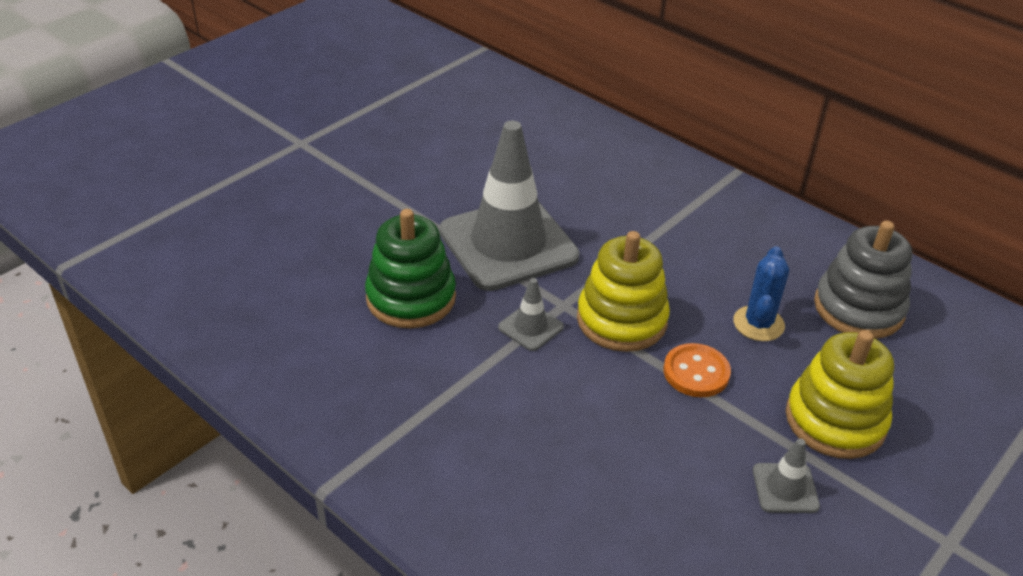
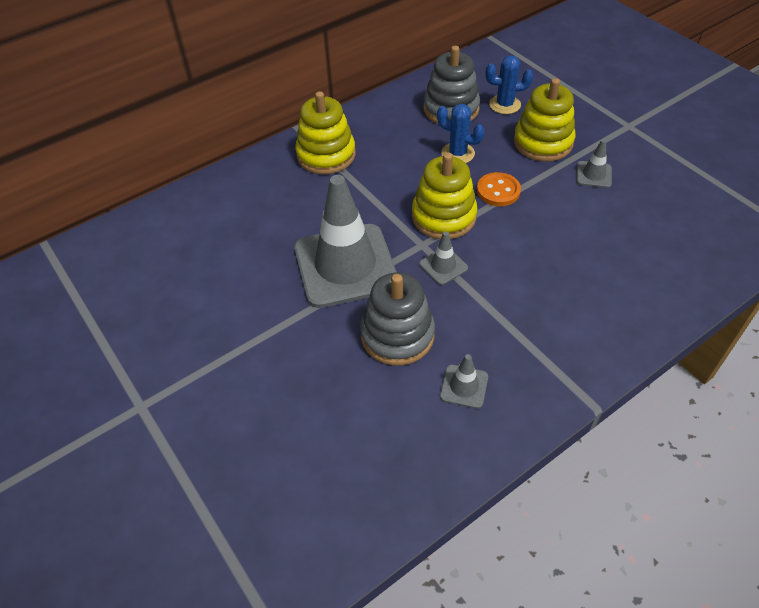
camera: 75 degrees left, 10 degrees up
green stacking toy [365,209,456,328] -> grey stacking toy [360,273,435,365]
none -> yellow stacking toy [295,91,356,174]
none -> grey traffic cone [440,354,488,409]
none -> blue cactus [486,56,533,114]

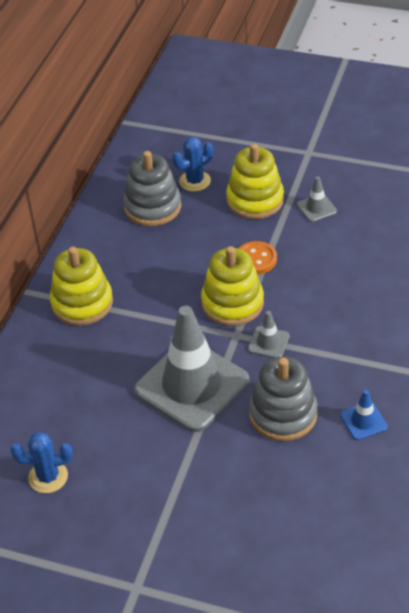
camera: 35 degrees left, 5 degrees down
blue cactus [437,104,485,163] -> blue cactus moved to [11,432,72,493]
grey traffic cone [440,354,488,409] -> blue traffic cone [340,390,388,440]

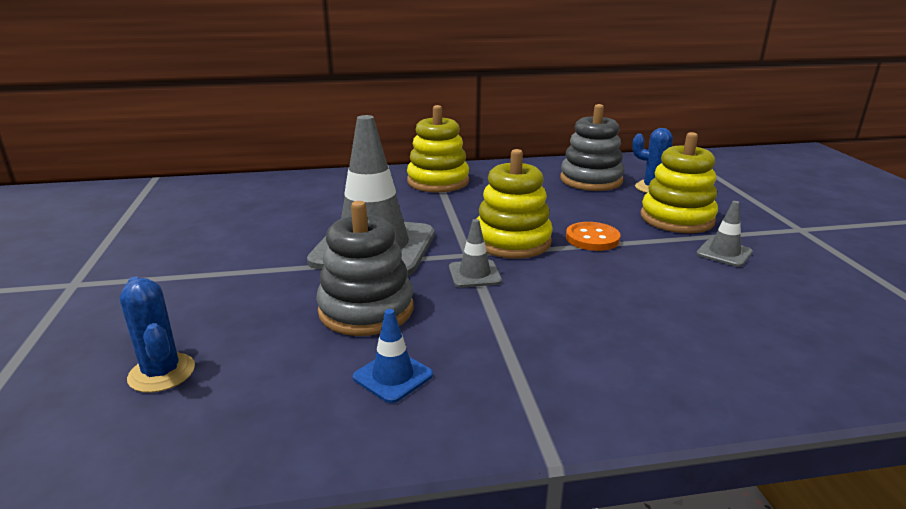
camera: 60 degrees right, 20 degrees down
blue cactus [11,432,72,493] -> blue cactus moved to [120,277,195,393]

